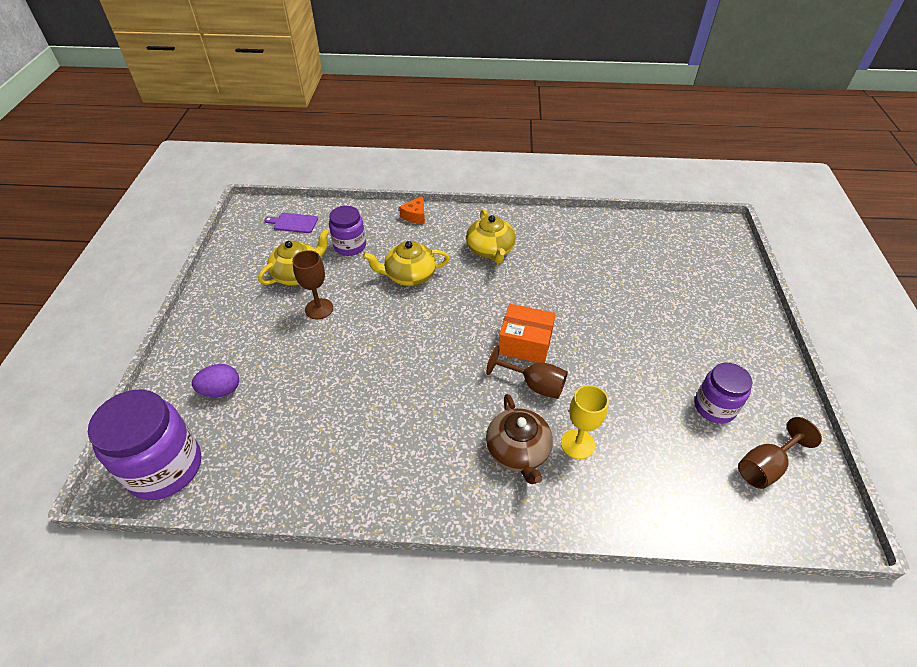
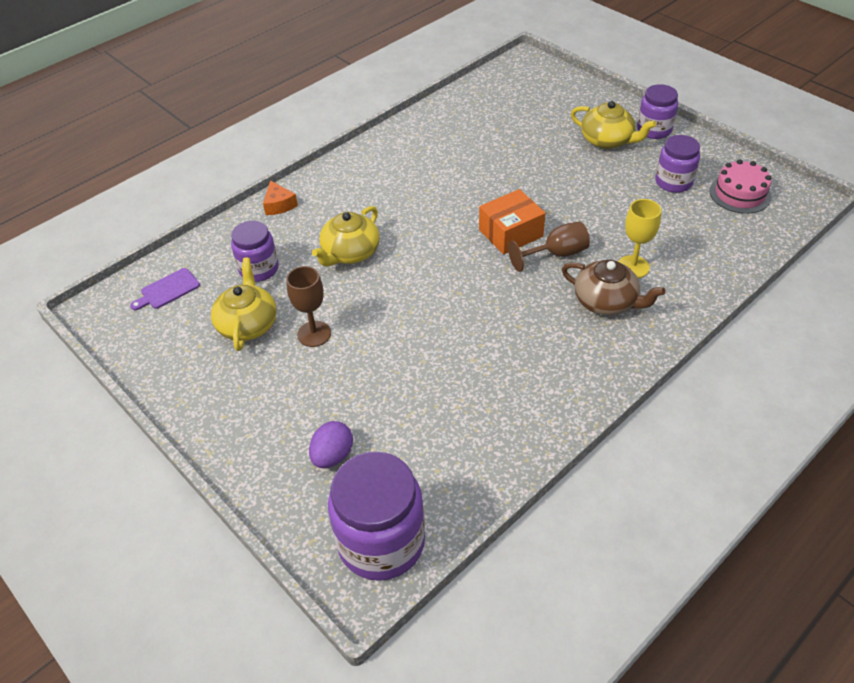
camera: 45 degrees left, 0 degrees up
yellow teapot [466,209,516,263] -> yellow teapot moved to [571,101,656,149]
brown goblet [738,417,822,489] -> pink cake [709,159,771,214]
none -> purple jar [637,84,678,139]

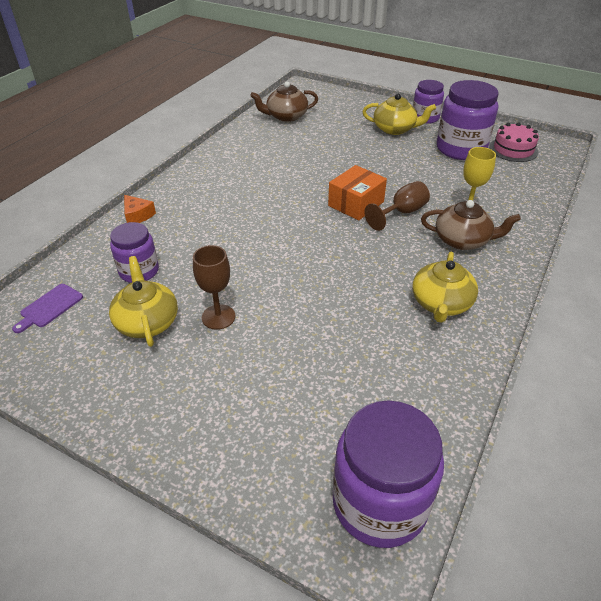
camera: 20 degrees left, 5 degrees down
purple egg [309,421,353,468] -> none
yellow teapot [312,206,380,266] -> yellow teapot moved to [412,252,478,323]
purple jar [655,135,700,193] -> purple jar [437,80,498,160], size x1.66
none -> brown teapot [250,82,318,122]

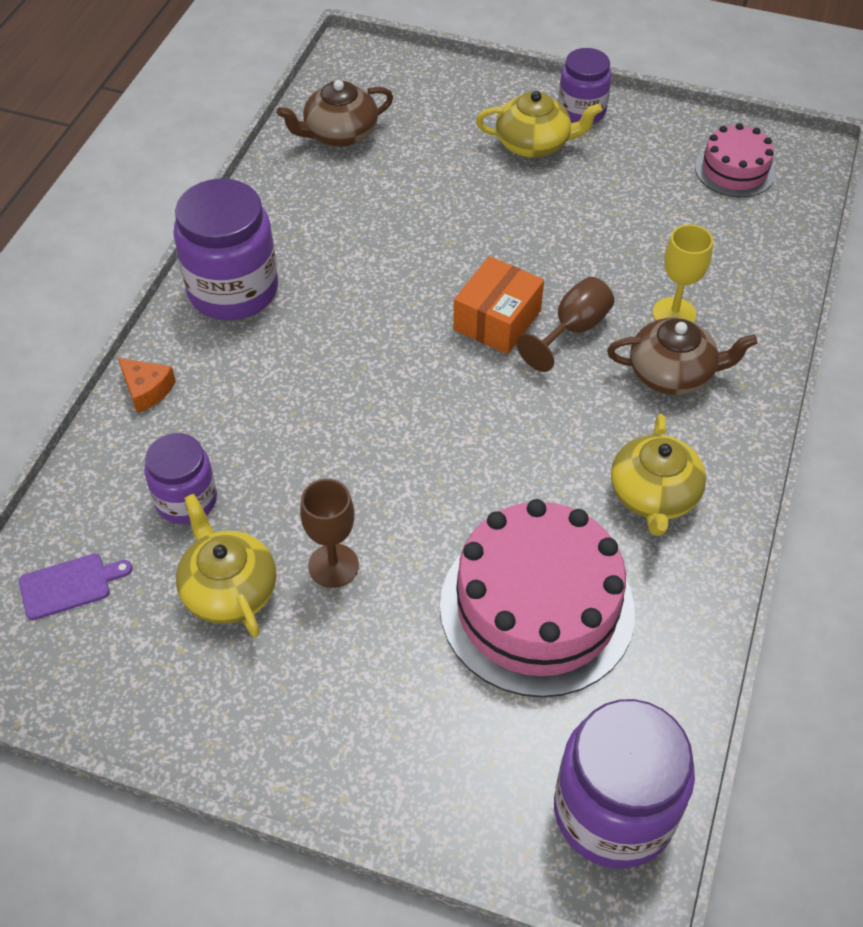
camera: 10 degrees left, 10 degrees up
purple cutting board [12,284,83,333] -> purple cutting board turned 135 degrees counterclockwise [19,554,132,620]
purple jar [437,80,498,160] -> purple jar moved to [173,178,278,320]
none -> pink cake [440,499,635,697]

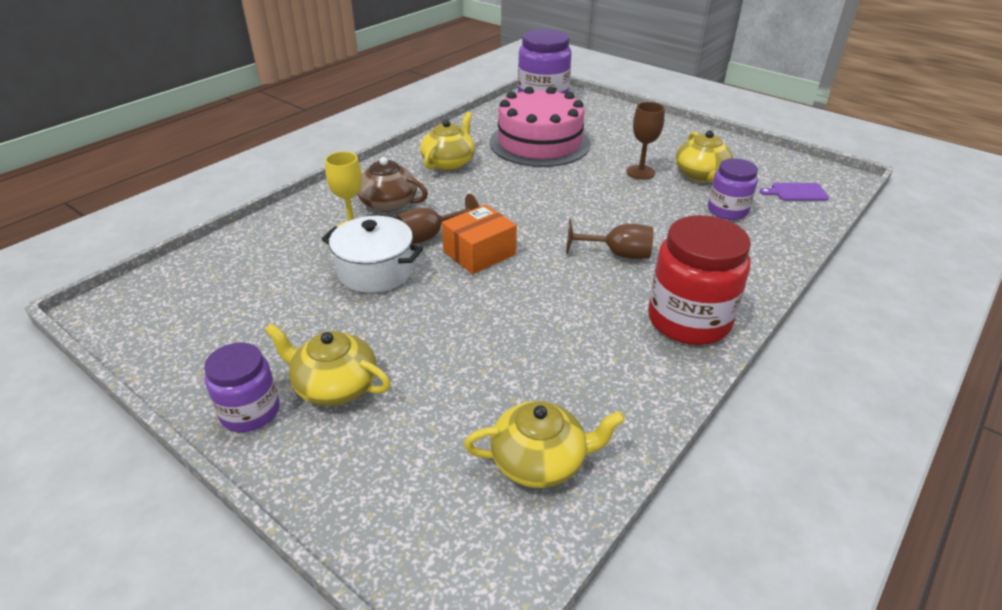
camera: 160 degrees left, 15 degrees down
orange cheese [118,358,176,413] -> none
purple jar [173,178,278,320] -> red jar [648,215,751,345]
brown teapot [277,80,393,147] -> yellow teapot [464,401,625,488]
pink cake [695,123,775,197] -> none
none -> white pot [322,216,423,293]
none -> brown goblet [566,219,653,259]

